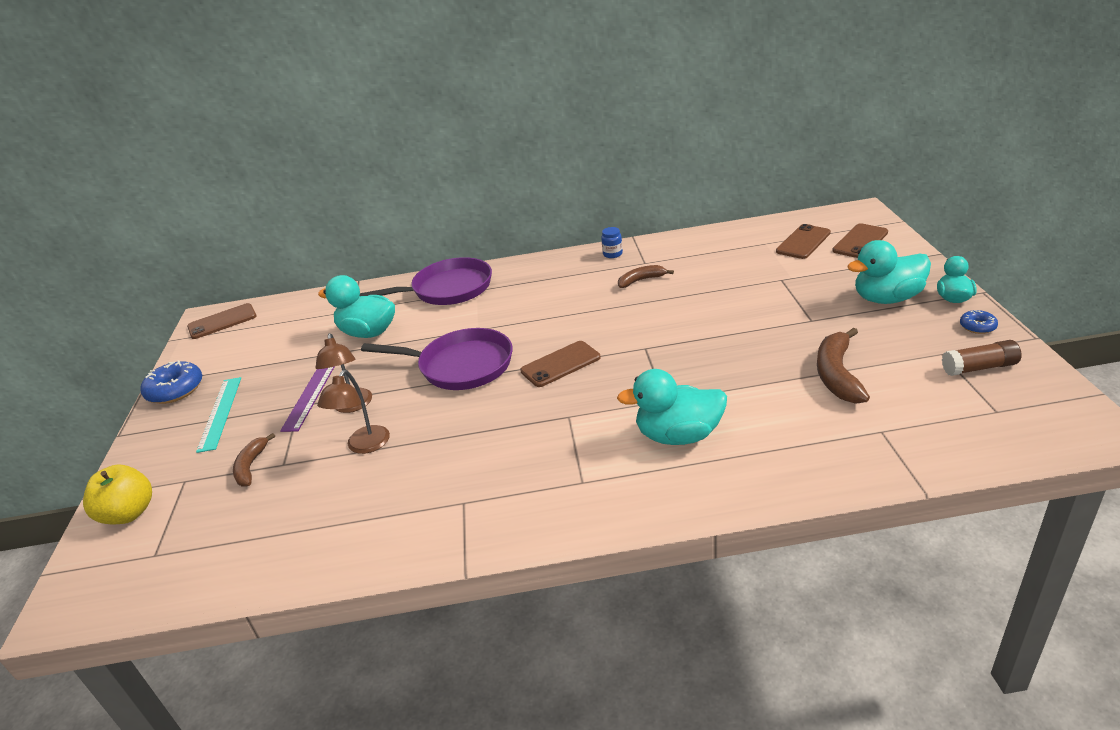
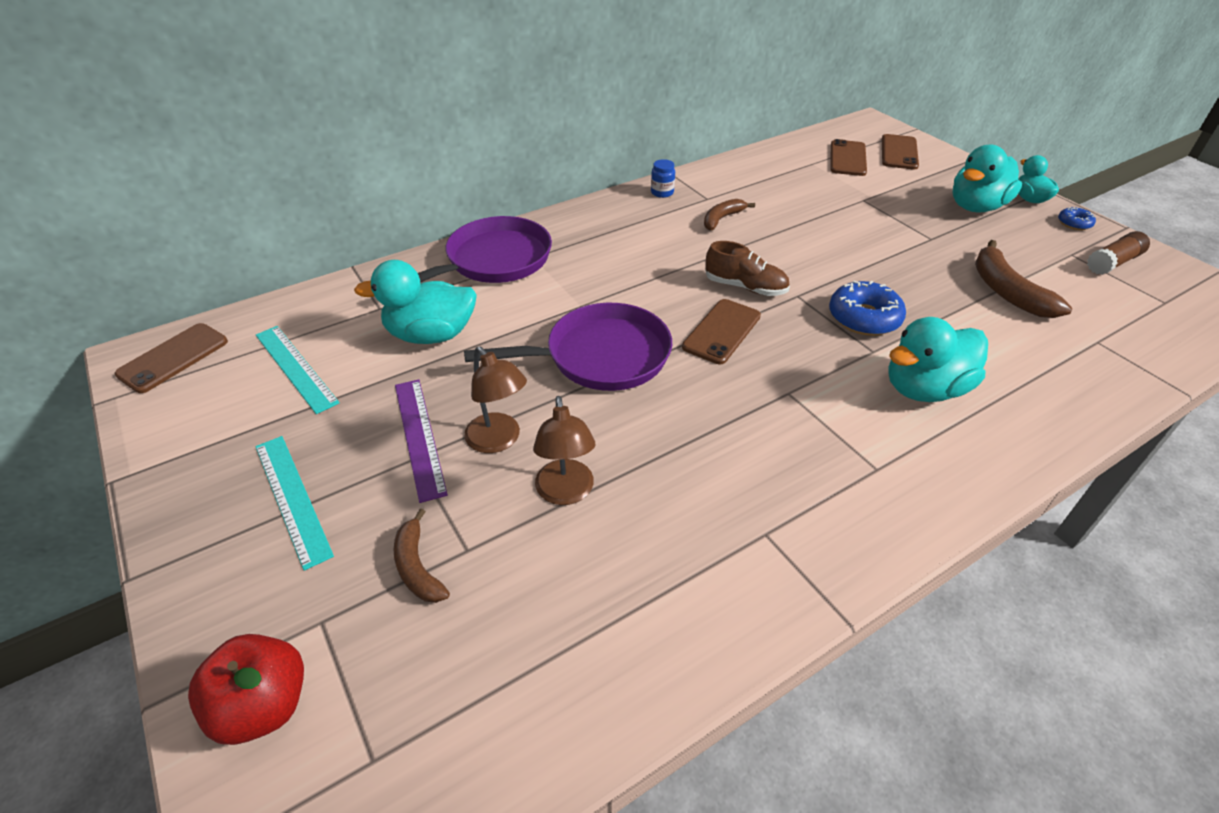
camera: 30 degrees left, 10 degrees up
yellow apple [83,465,152,524] -> red apple [188,634,304,745]
blue donut [140,360,202,404] -> blue donut moved to [829,280,906,336]
none -> turquoise ruler [256,326,340,414]
none -> brown shoe [705,241,790,296]

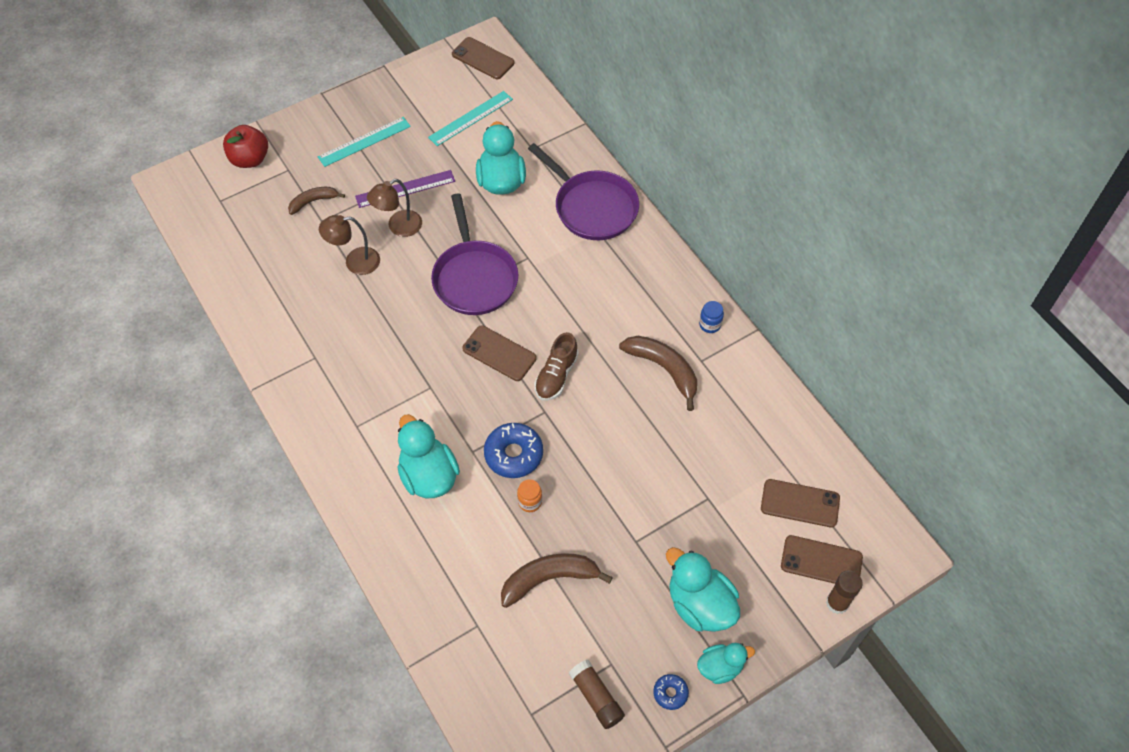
camera: 90 degrees right, 15 degrees up
brown banana [704,199,755,231] -> brown banana [619,336,697,411], size x1.62
none -> orange jar [517,479,542,512]
none -> brown glue stick [826,570,863,614]

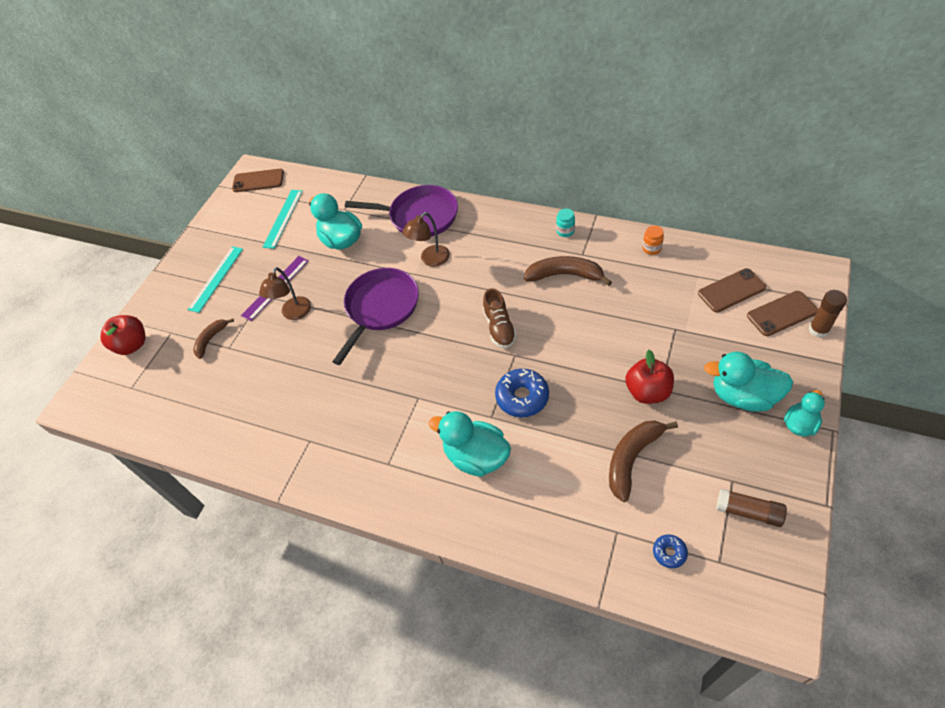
camera: 30 degrees left, 5 degrees down
brown lamp [319,215,380,275] -> brown lamp moved to [402,212,450,267]
purple pan [431,193,518,315] -> purple pan turned 105 degrees counterclockwise [332,268,419,365]
brown phone [462,325,537,381] -> none
orange jar [517,479,542,512] -> orange jar moved to [643,225,664,255]
blue donut [653,674,689,710] -> blue donut moved to [653,534,688,568]
blue jar [699,301,724,333] -> turquoise jar [556,209,575,237]
none -> red apple [625,350,674,404]

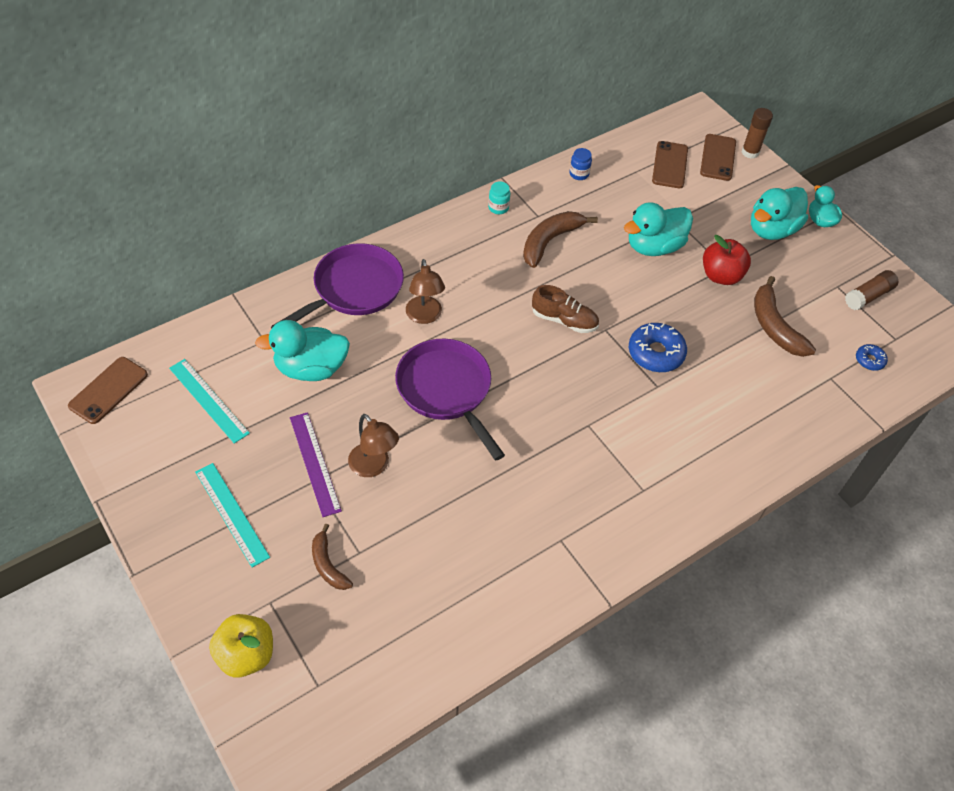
camera: 65 degrees left, 0 degrees up
red apple [100,315,145,355] -> yellow apple [209,614,273,678]
turquoise duck [428,411,511,477] -> turquoise duck moved to [624,202,693,256]
orange jar [643,225,664,255] -> blue jar [570,148,592,180]

